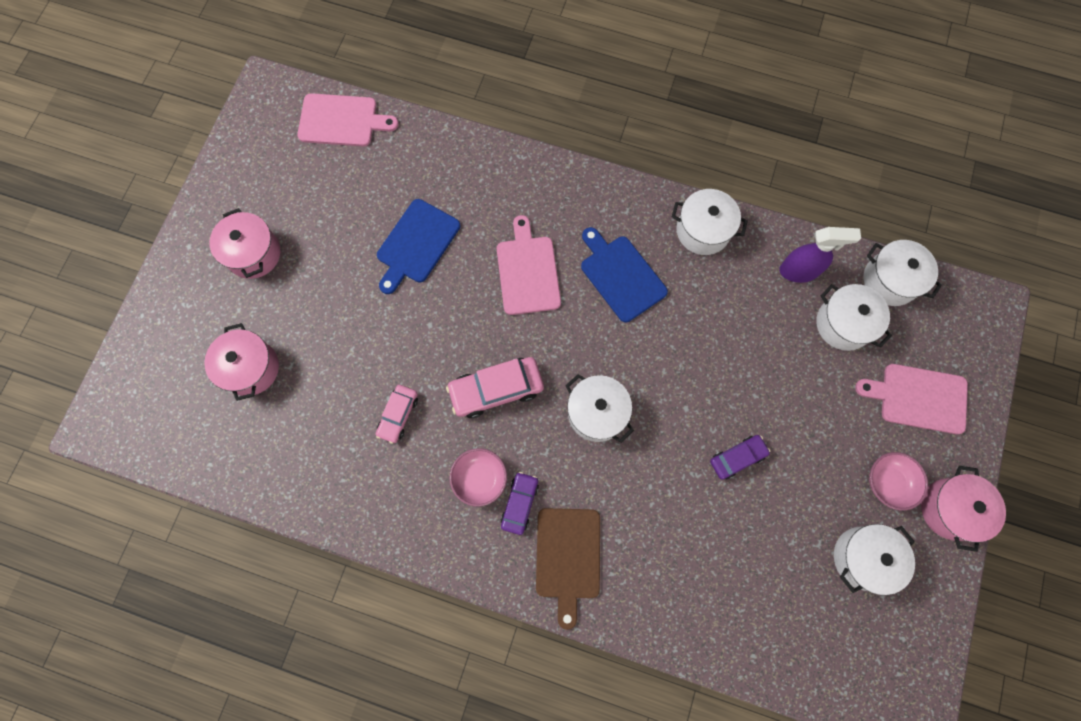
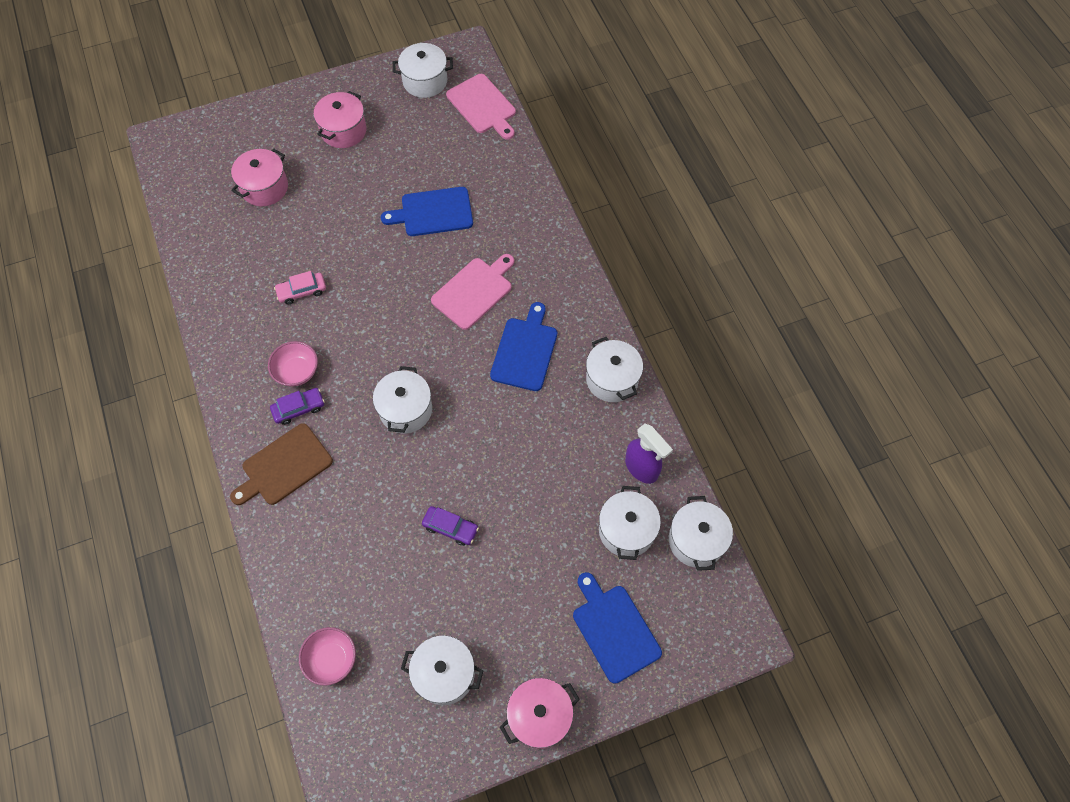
camera: 50 degrees right, 10 degrees down
pink car [446,357,544,418] -> none
pink cutting board [855,364,968,434] -> blue cutting board [573,572,662,684]
pink bowl [869,452,928,510] -> pink bowl moved to [299,627,356,686]
none -> white pot [393,43,453,98]

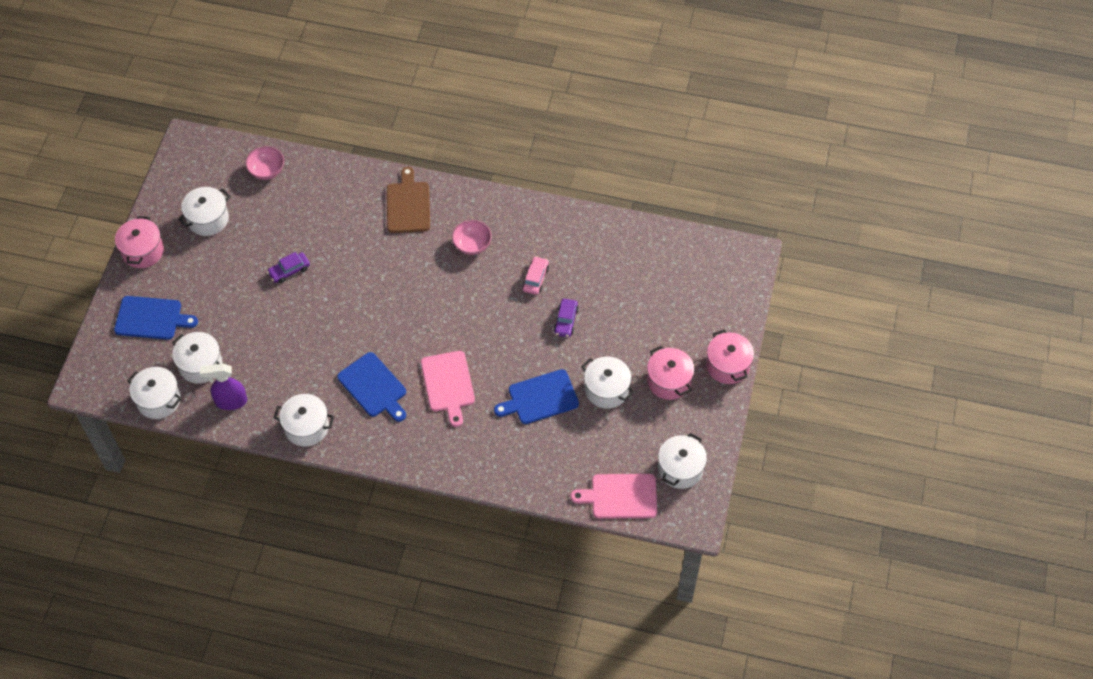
camera: 125 degrees right, 5 degrees down
pink pot [231,149,288,206] -> pink pot moved to [706,330,754,384]
purple car [270,388,325,425] -> purple car moved to [554,299,579,337]
white pot [373,366,432,433] -> white pot moved to [581,356,634,409]
blue cutting board [381,187,473,236] -> blue cutting board turned 135 degrees counterclockwise [494,369,579,424]

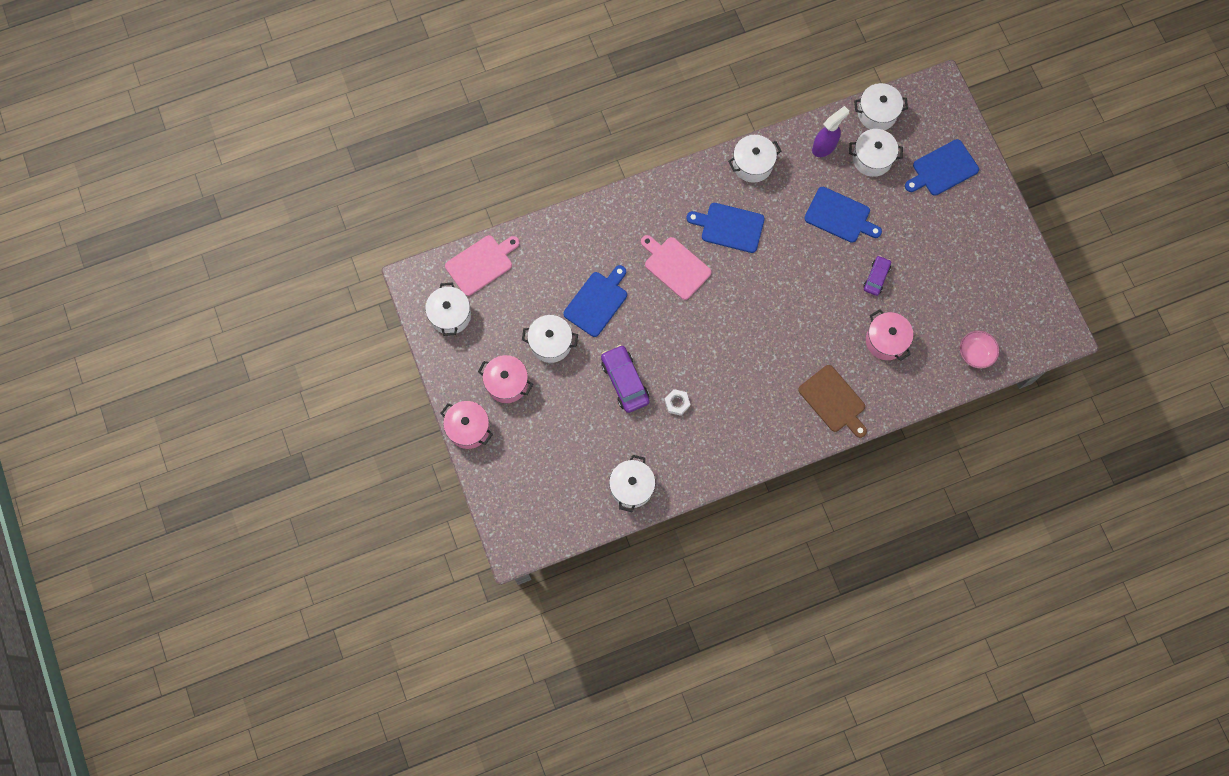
camera: 145 degrees right, 15 degrees up
pink pot [115,216,164,268] -> pink pot moved to [866,309,913,361]
white pot [178,187,231,236] -> white pot moved to [609,455,655,512]
pink bowl [452,220,492,255] -> none
pink car [522,256,549,295] -> white nut [664,389,690,416]
purple car [554,299,579,337] -> purple car [601,345,650,413], size x1.63
none -> blue cutting board [804,187,882,243]

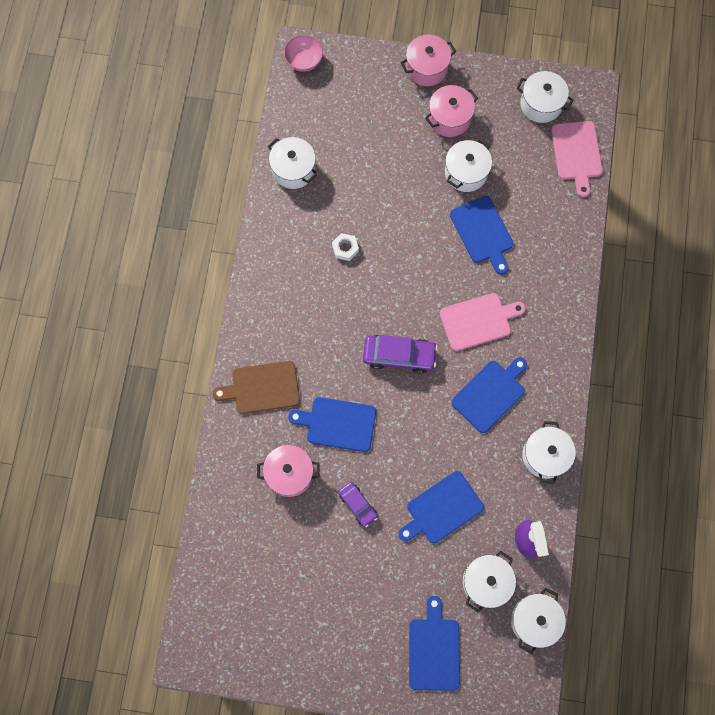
camera: 120 degrees right, 0 degrees up
purple car [601,345,650,413] -> purple car moved to [363,335,438,374]
pink bowl [960,331,999,369] -> pink bowl moved to [283,35,323,72]
none -> blue cutting board [288,397,376,452]

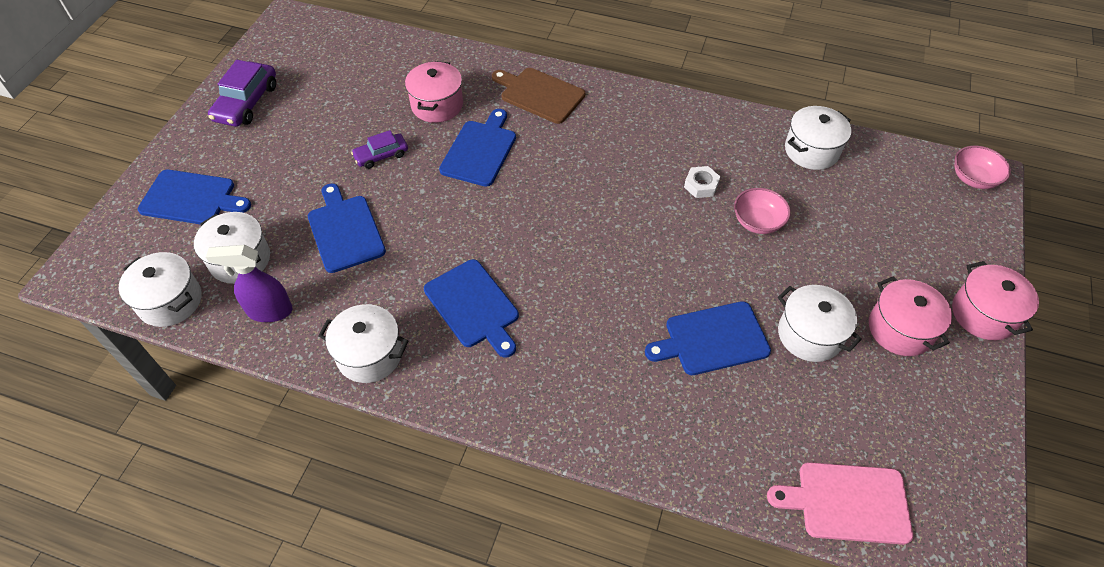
camera: 100 degrees right, 20 degrees down
brown cutting board [212,361,300,414] -> brown cutting board turned 60 degrees counterclockwise [492,68,585,124]
purple car [363,335,438,374] -> purple car moved to [208,60,276,127]
pink cutting board [440,293,525,351] -> none
white pot [517,71,574,123] -> none
none -> pink bowl [734,188,791,234]

